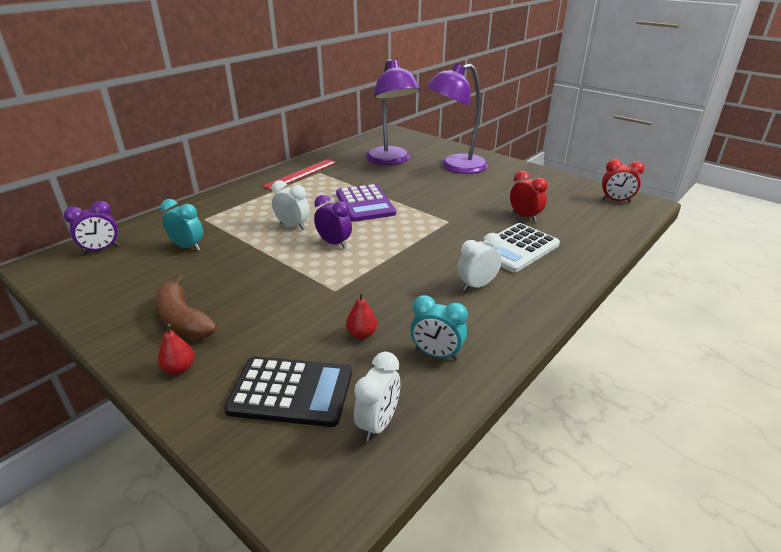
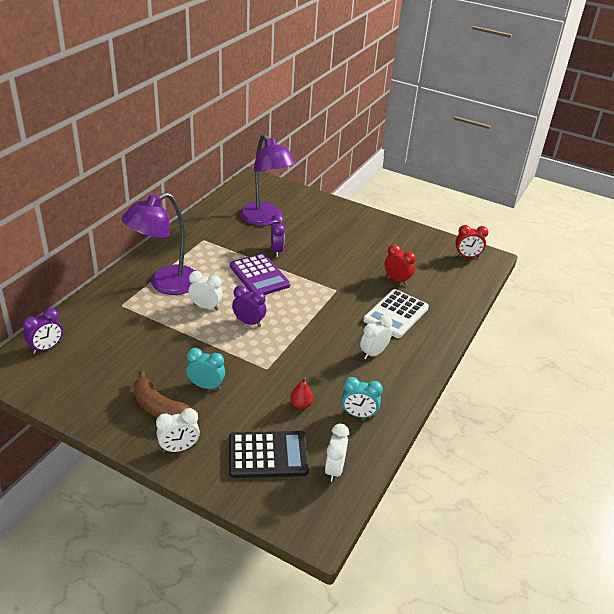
camera: 15 degrees left, 5 degrees up
red pear [158,324,194,374] -> white clock [156,408,200,453]
turquoise clock [160,199,203,251] -> turquoise clock moved to [186,348,225,390]
red ruler [262,159,337,190] -> none
purple lamp [426,63,488,174] -> purple lamp moved to [121,193,195,295]
none -> purple clock [271,214,285,257]

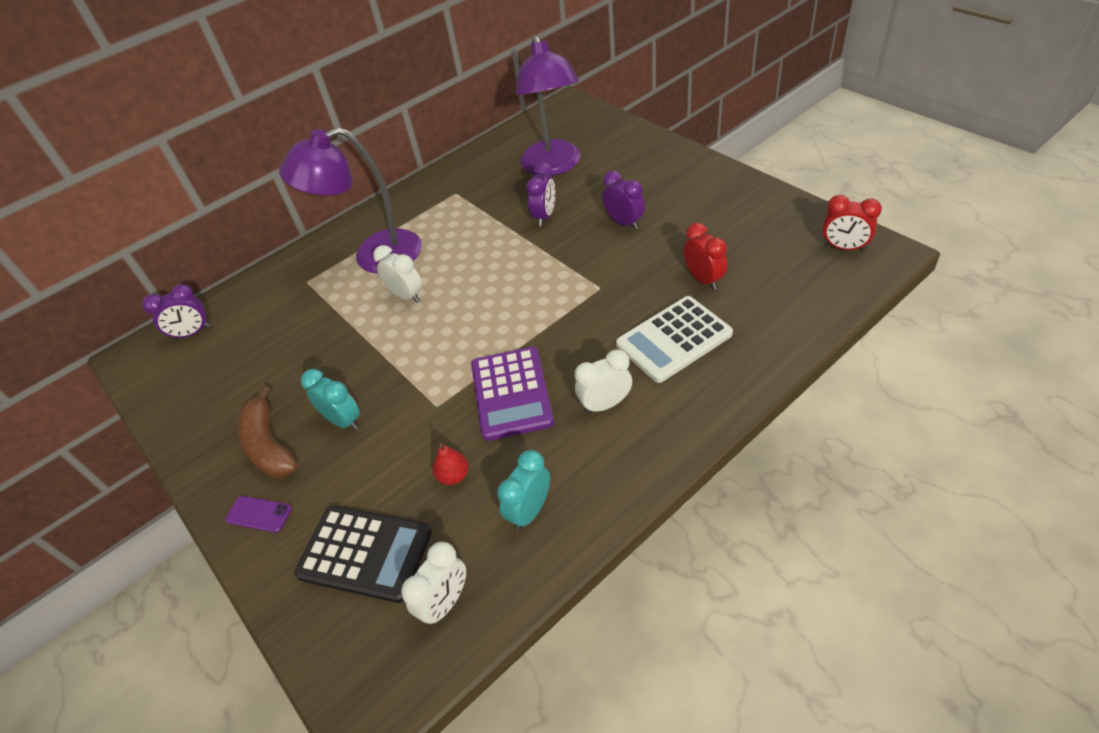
camera: 30 degrees right, 10 degrees up
white clock [156,408,200,453] -> purple phone [225,496,292,533]
purple calculator [230,253,290,295] -> purple calculator moved to [471,347,554,441]
purple clock [232,285,266,327] -> purple clock moved to [602,171,645,230]
turquoise clock [341,377,383,418] -> turquoise clock turned 90 degrees clockwise [497,450,550,531]

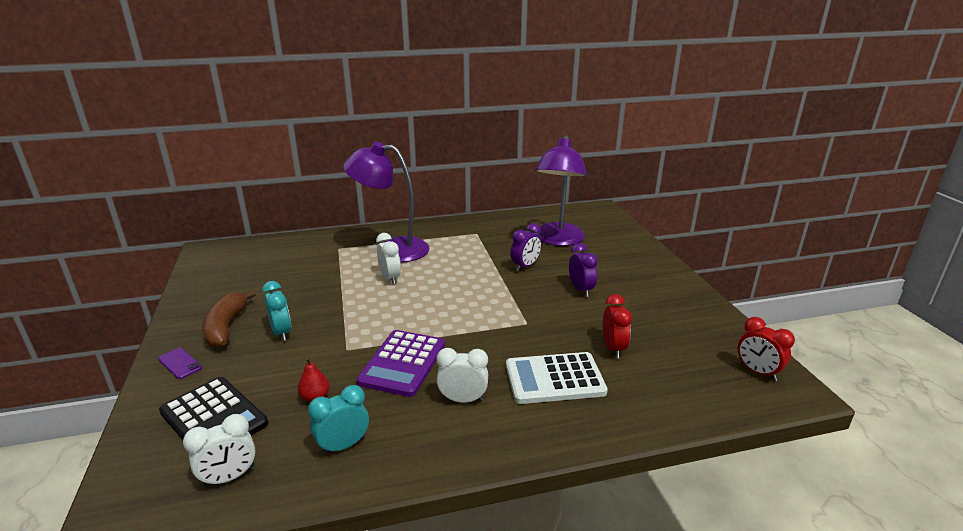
camera: 20 degrees right, 20 degrees down
purple clock [142,284,211,340] -> none

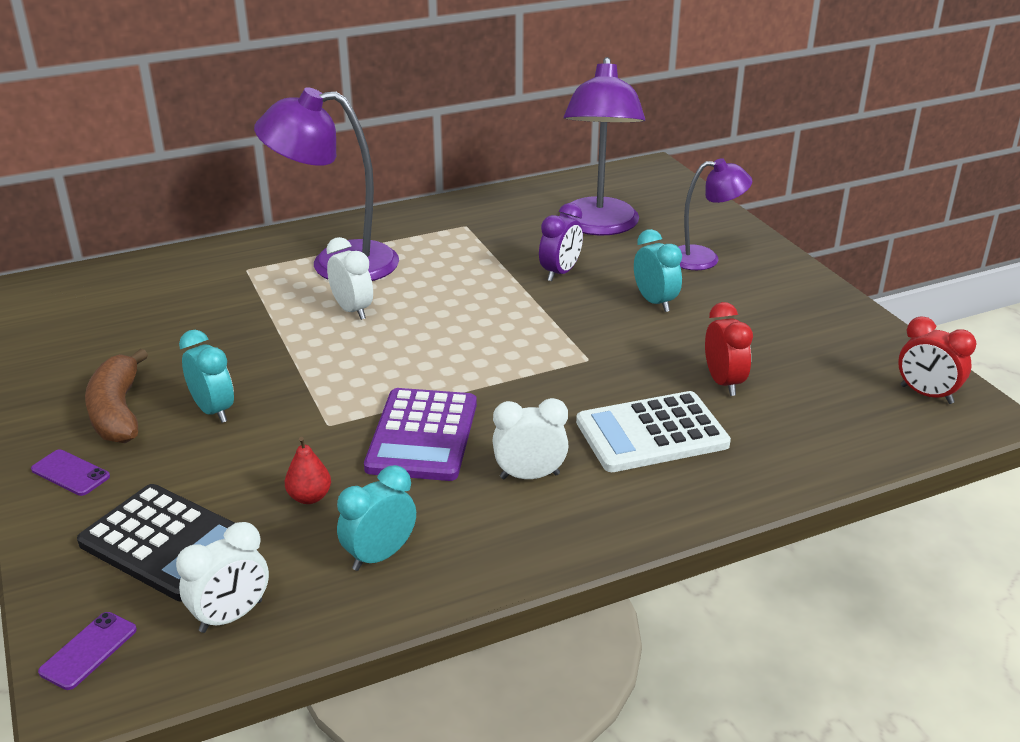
camera: 10 degrees left, 5 degrees up
purple clock [569,243,598,297] -> turquoise clock [634,229,682,312]
none -> purple phone [38,612,137,690]
none -> purple lamp [678,158,752,270]

